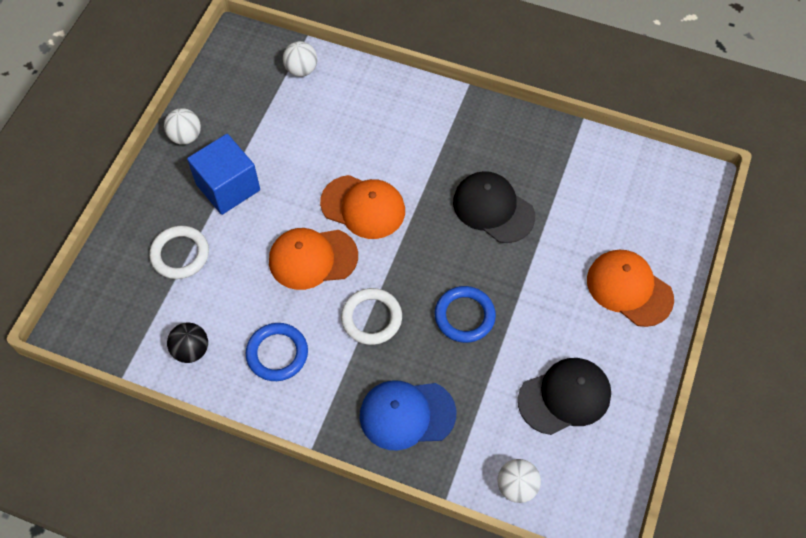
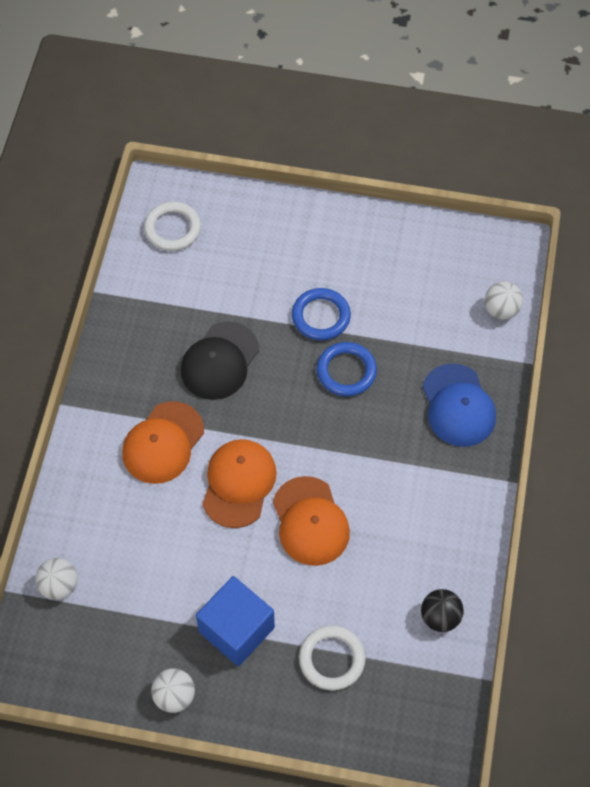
camera: 100 degrees left, 0 degrees up
blue ring [246,323,308,381] -> blue ring moved to [292,288,351,341]
white ring [341,288,402,345] -> white ring moved to [144,202,201,251]
black cap [518,358,611,435] -> none
orange cap [587,250,674,327] -> orange cap moved to [122,401,204,484]

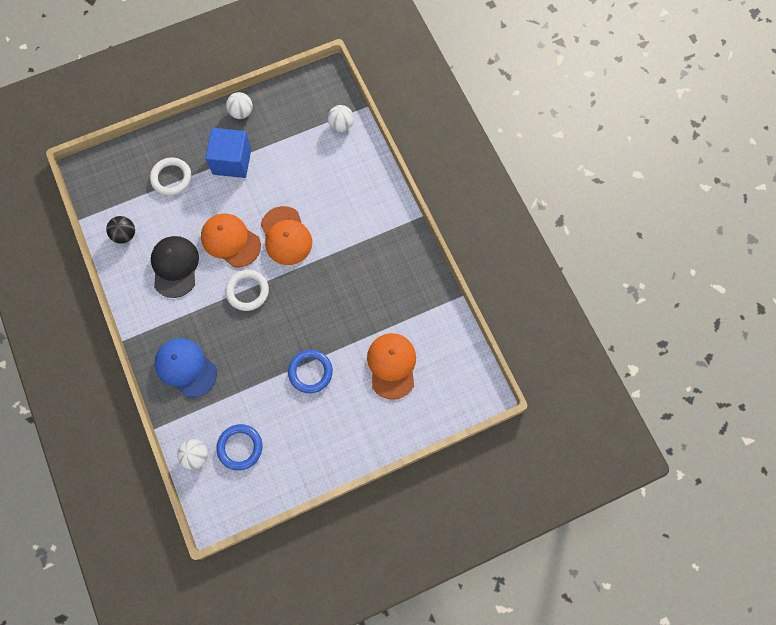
camera: 145 degrees right, 10 degrees up
orange cap [122,401,204,484] -> orange cap moved to [367,333,416,400]
white ring [144,202,201,251] -> white ring moved to [225,270,269,311]
black cap [181,321,259,400] -> black cap moved to [151,236,199,298]
blue ring [317,342,377,396] -> blue ring moved to [216,424,263,471]

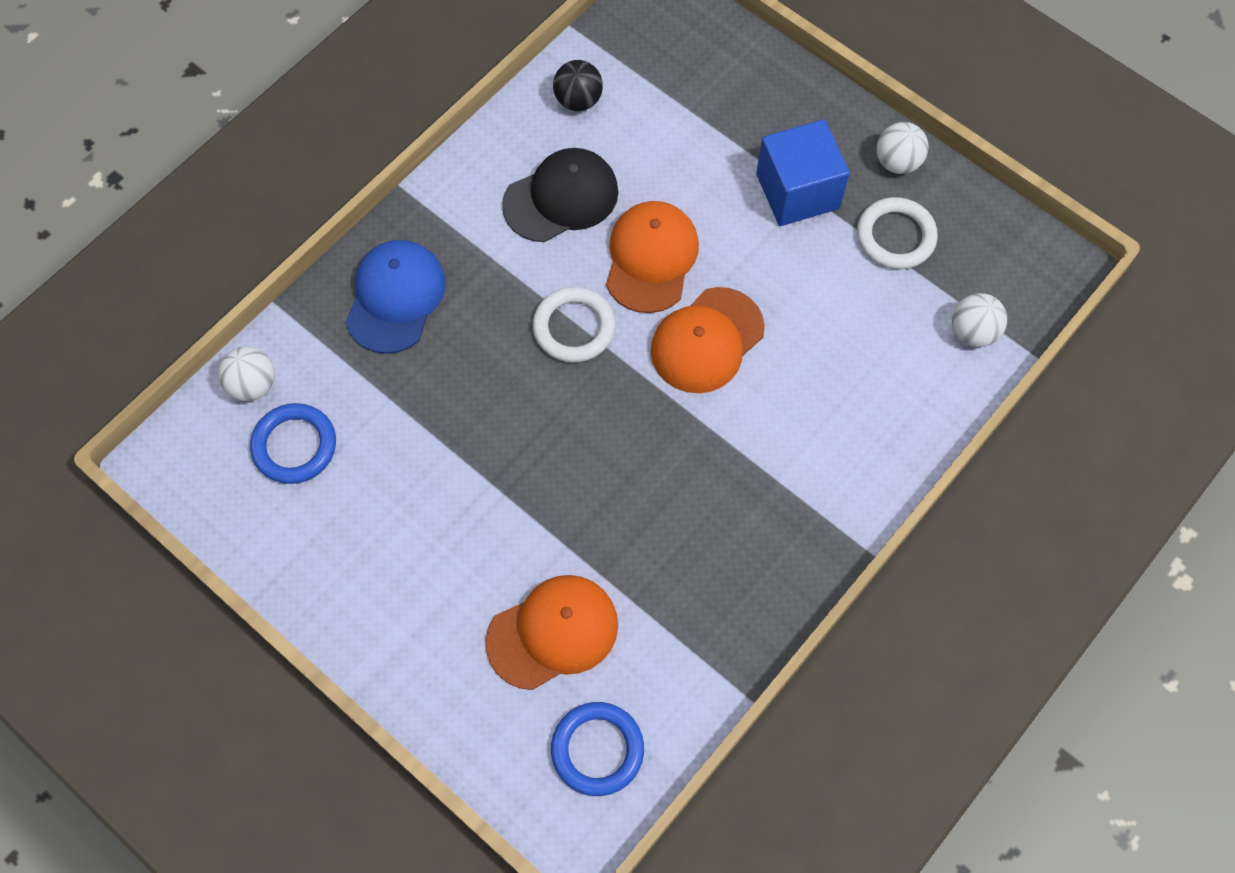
camera: 65 degrees right, 5 degrees down
white ring [150,157,191,196] -> white ring moved to [857,197,938,269]
blue ring [288,350,333,393] -> blue ring moved to [551,702,644,796]

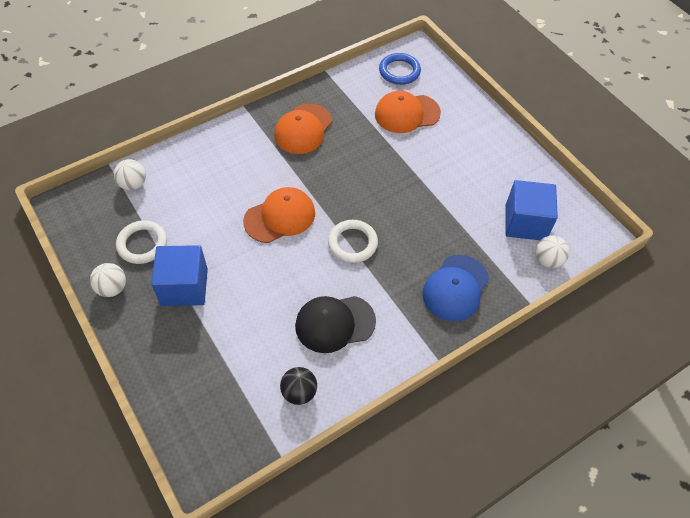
camera: 165 degrees left, 10 degrees down
blue ring [250,403,336,484] -> blue cube [506,180,558,240]
orange cap [606,201,699,313] -> orange cap moved to [274,104,332,154]

